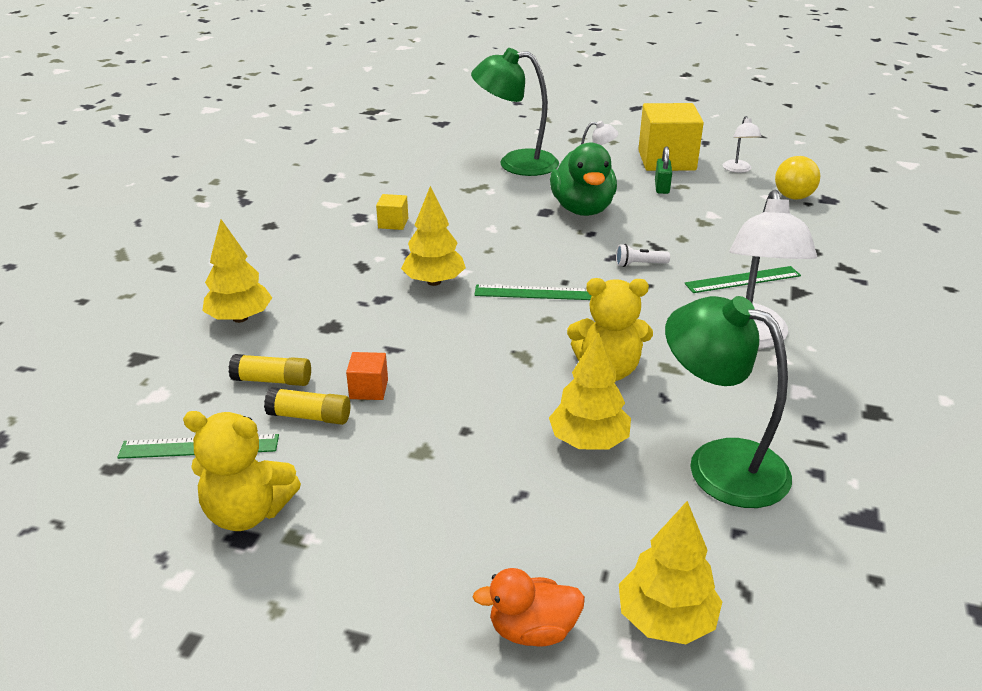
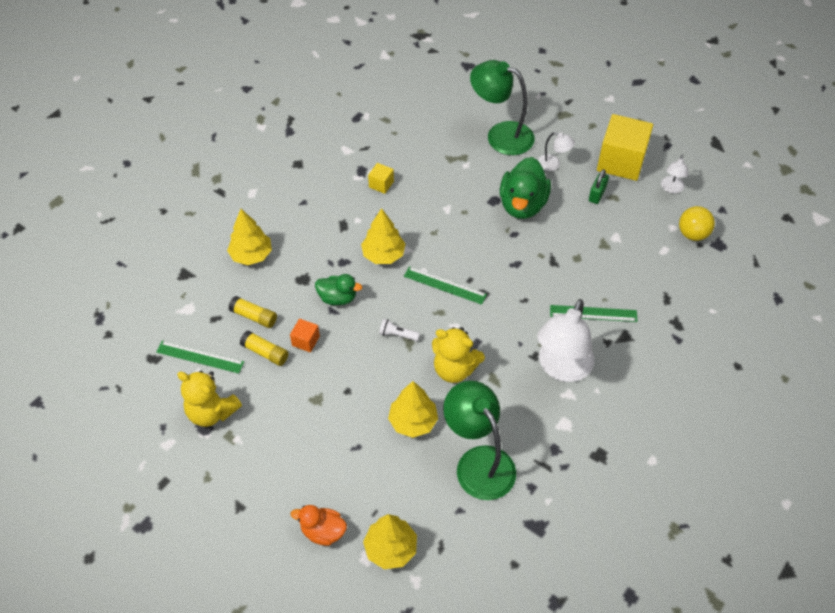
camera: 20 degrees right, 20 degrees up
white flashlight [616,244,670,267] -> white flashlight moved to [379,319,420,341]
none -> green duck [315,274,362,305]

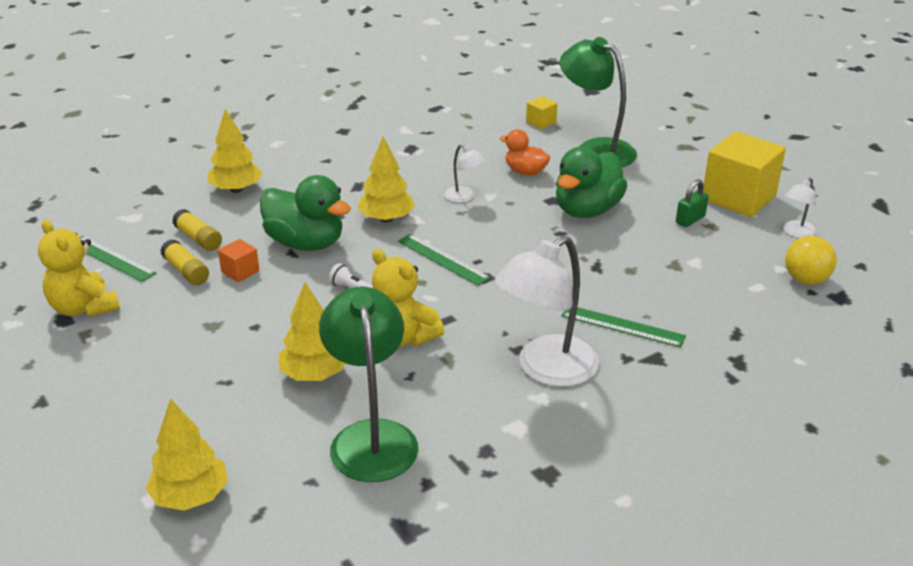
camera: 20 degrees right, 20 degrees down
orange duck [291,505,347,546] -> orange duck moved to [500,129,550,176]
green duck [315,274,362,305] -> green duck [260,175,351,251], size x1.71
yellow cube [368,163,394,194] -> yellow cube moved to [526,96,558,129]
white lamp [538,132,575,171] -> white lamp moved to [444,144,486,203]

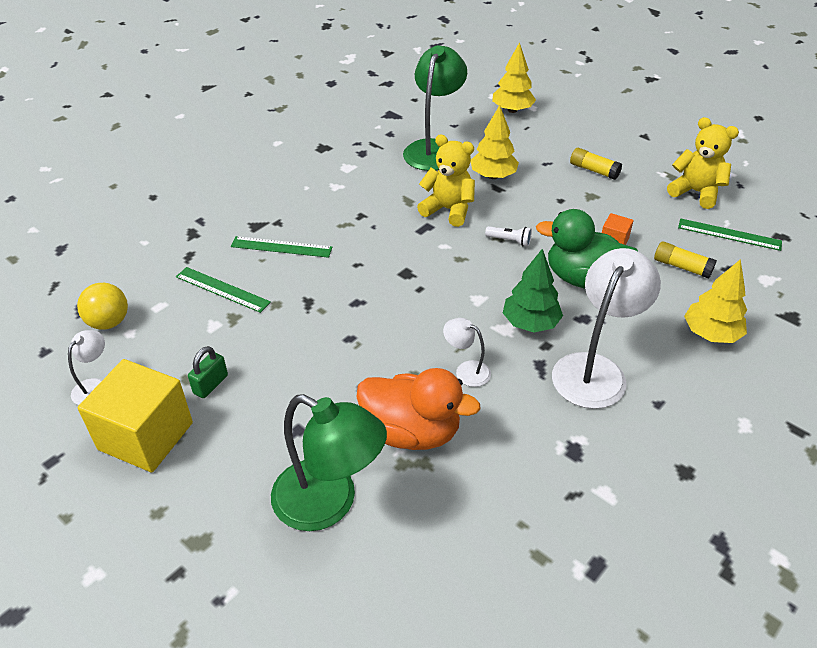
camera: 165 degrees right, 10 degrees up
yellow glue stick [161,239,209,285] -> yellow glue stick moved to [570,148,622,180]
green lamp [319,287,418,482] -> green lamp turned 135 degrees counterclockwise [403,45,467,171]
yellow tree [357,137,415,223] -> green tree [503,249,563,332]
green ruler [398,234,491,286] -> green ruler moved to [176,267,271,313]
white lamp [495,236,599,387] -> white lamp moved to [552,248,661,409]
orange duck [500,129,550,176] -> orange duck [356,368,481,450], size x1.71
yellow cube [526,96,558,129] -> none
green duck [556,147,627,218] -> none

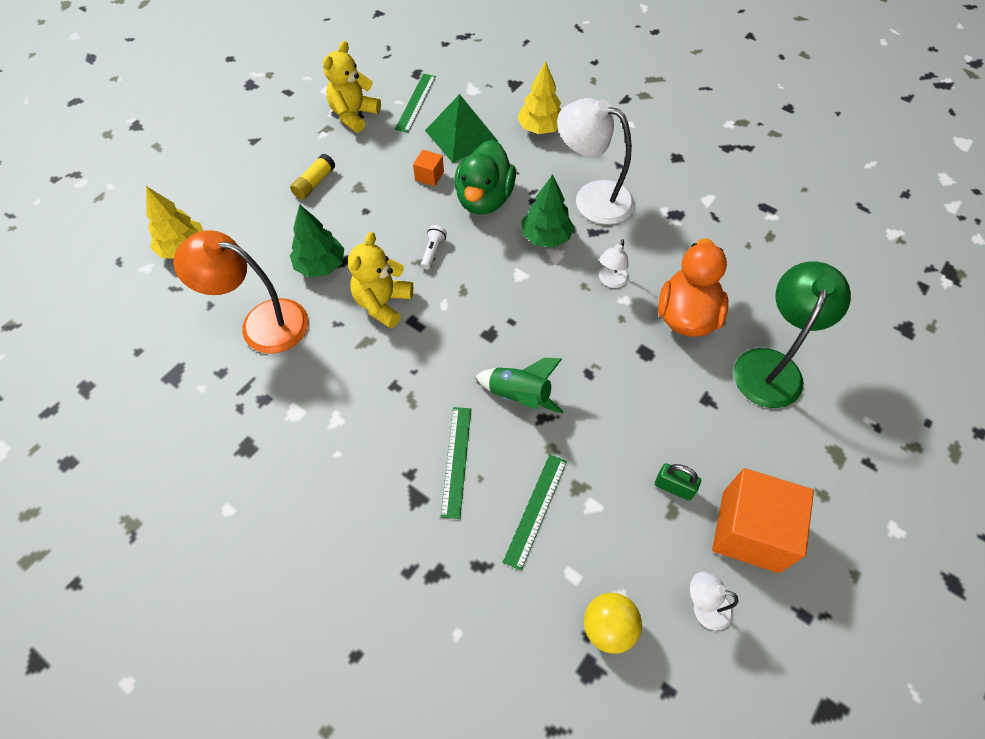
camera: 95 degrees left, 15 degrees up
yellow cube [78,359,193,472] -> orange cube [712,468,814,573]
green lamp [403,45,467,171] -> orange lamp [173,230,309,354]
yellow tree [470,105,519,179] -> green tree [290,204,344,277]
yellow glue stick [654,241,717,279] -> green pyramid [425,94,499,163]
none -> green rocket [475,358,563,414]

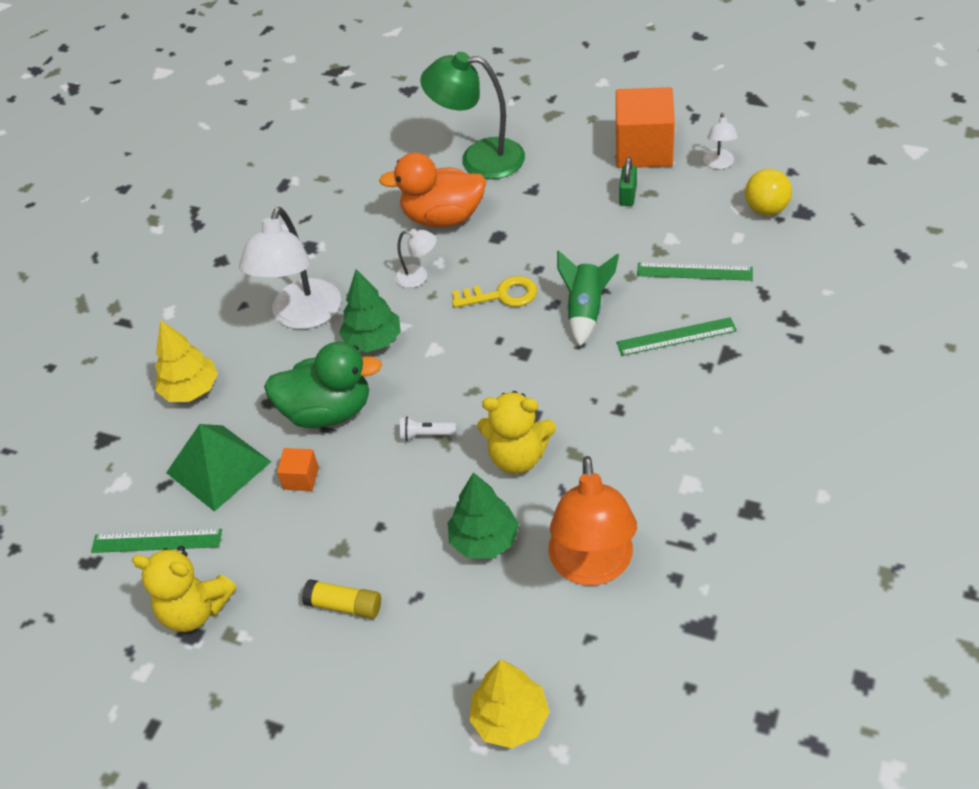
camera: 100 degrees left, 10 degrees down
none -> yellow key [452,276,537,308]

